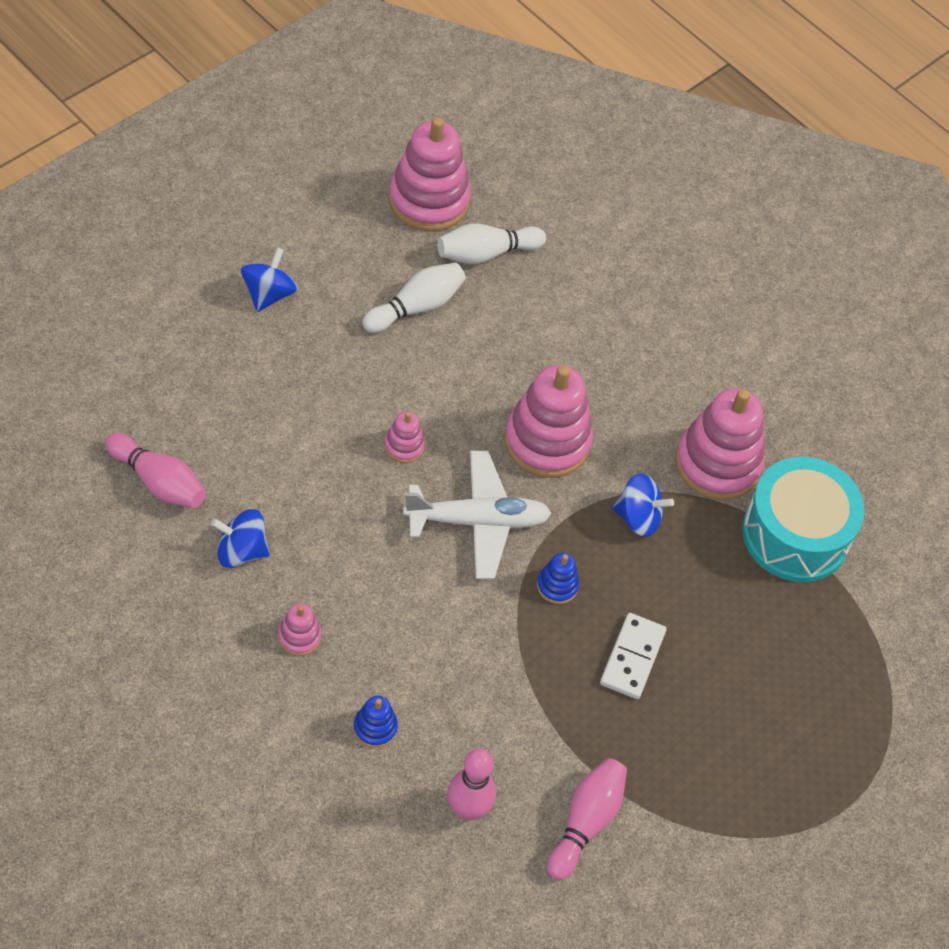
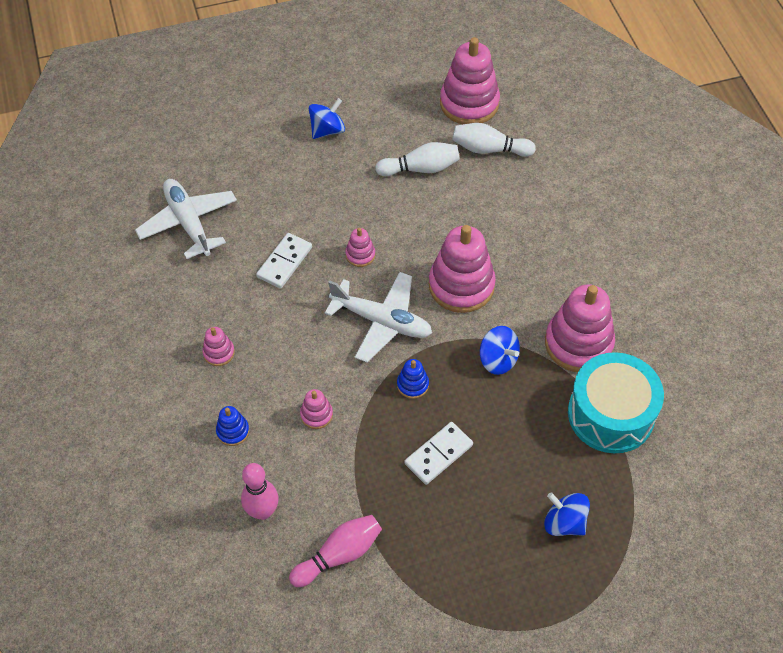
camera: 35 degrees right, 0 degrees up
pink bowling pin [105,433,206,508] -> white plane [135,179,237,259]
blue spinning top [211,509,270,568] -> blue spinning top moved to [544,492,590,536]
none -> white domino [256,233,312,289]
none -> pink stacking toy [300,389,333,429]

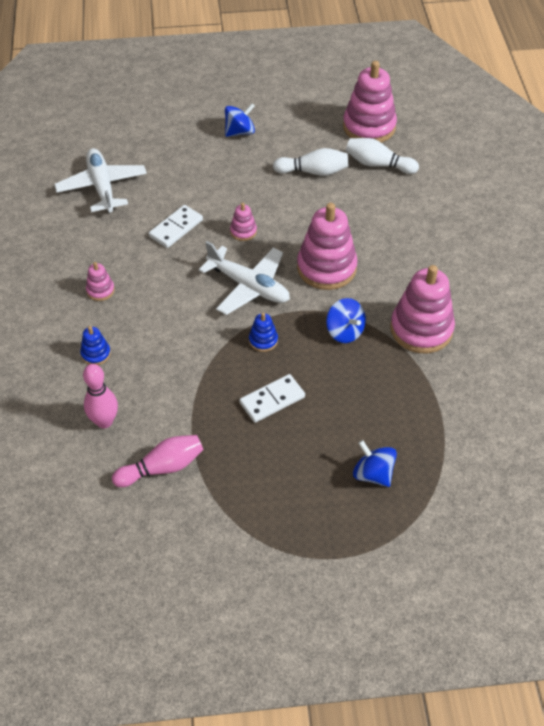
camera: 10 degrees right, 5 degrees down
pink stacking toy [300,389,333,429] -> none
turquoise drum [568,352,664,453] -> none

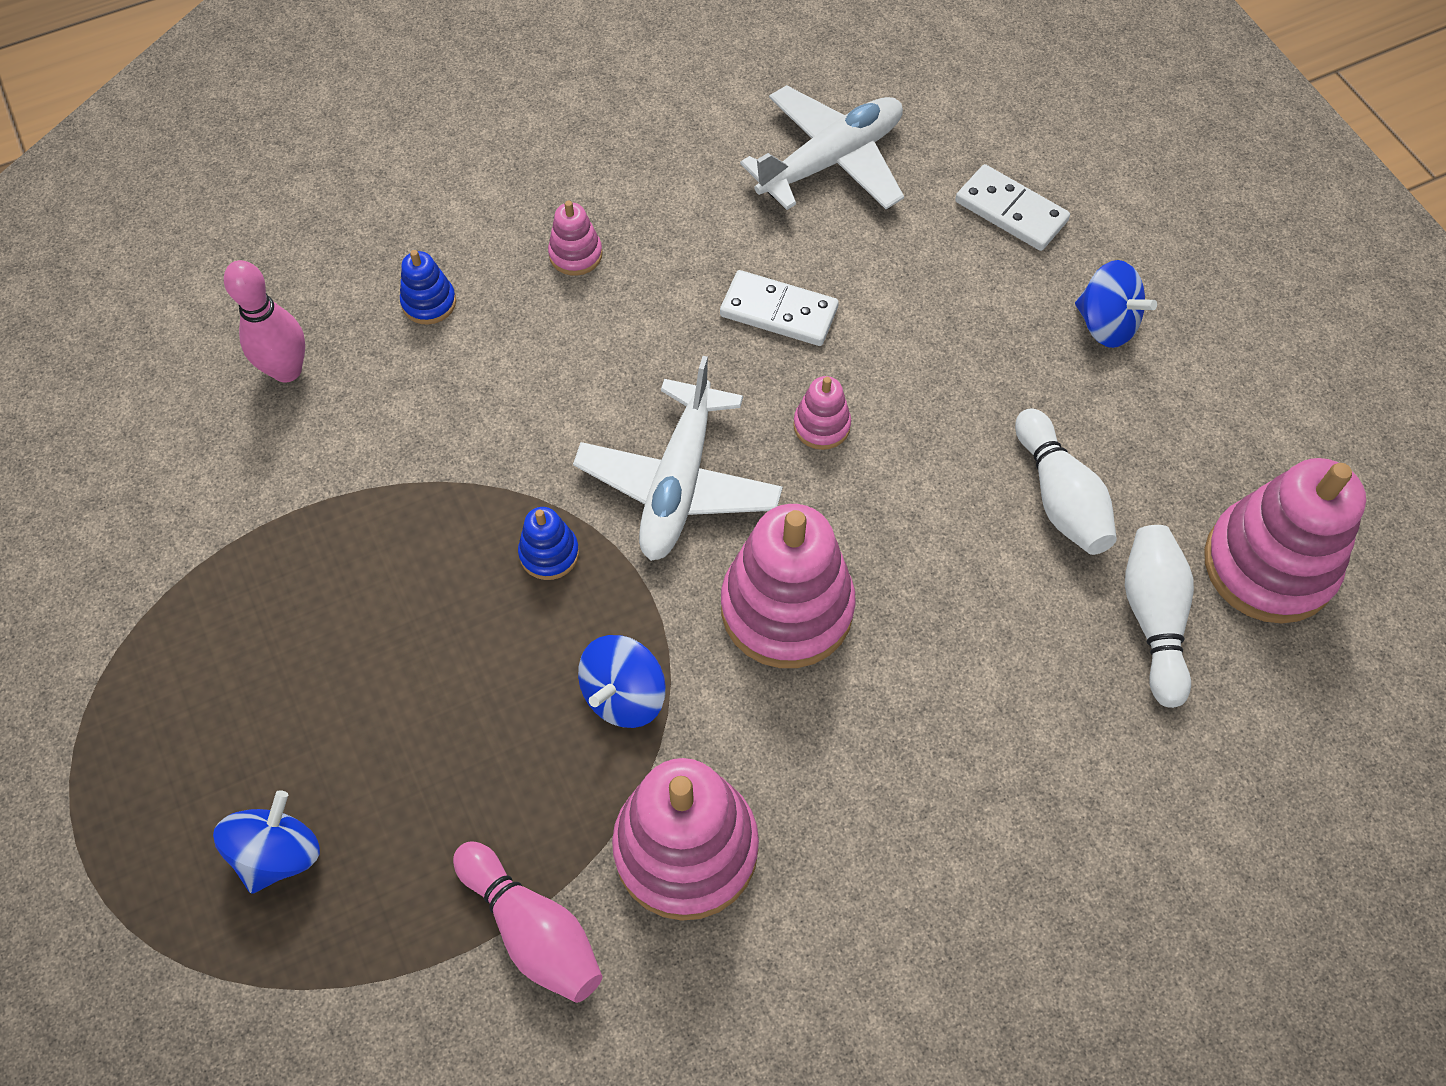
camera: 70 degrees right, 10 degrees up
pink bowling pin [112,435,204,487] -> pink bowling pin moved to [453,841,602,1003]
white domino [239,374,305,423] -> white domino moved to [955,164,1070,251]

